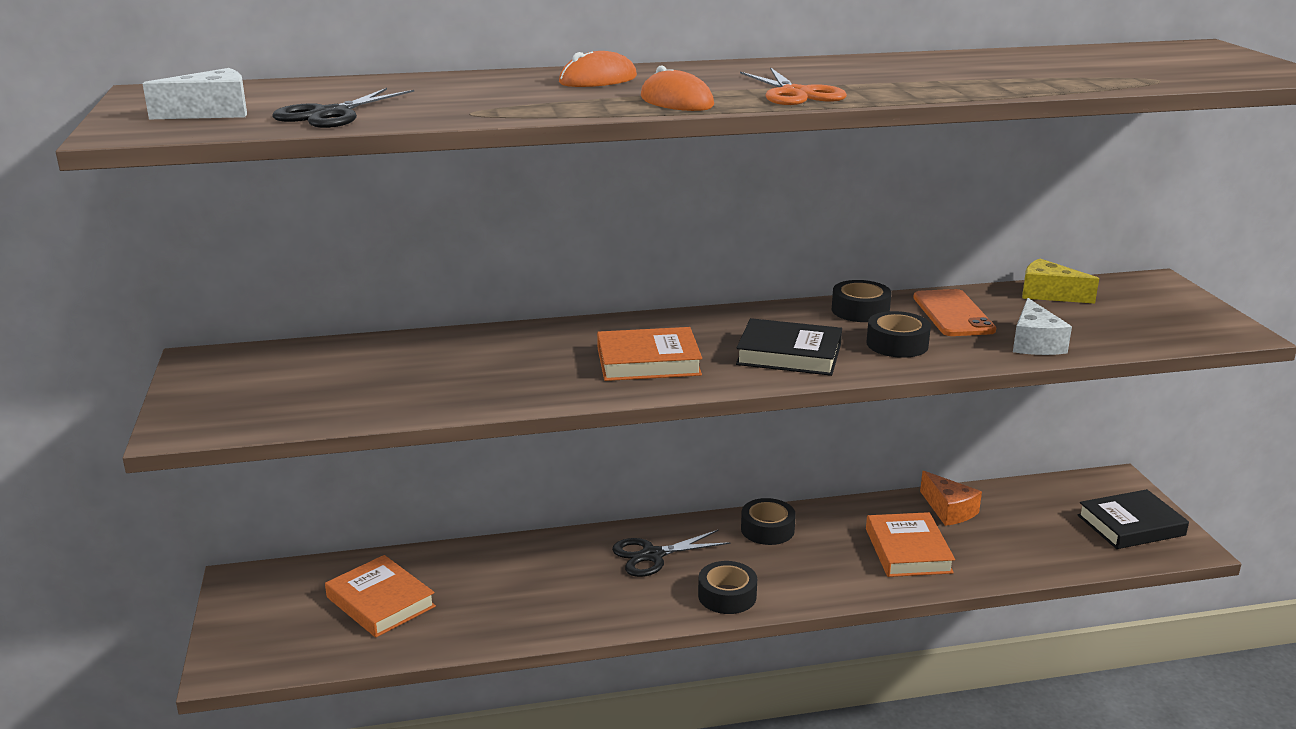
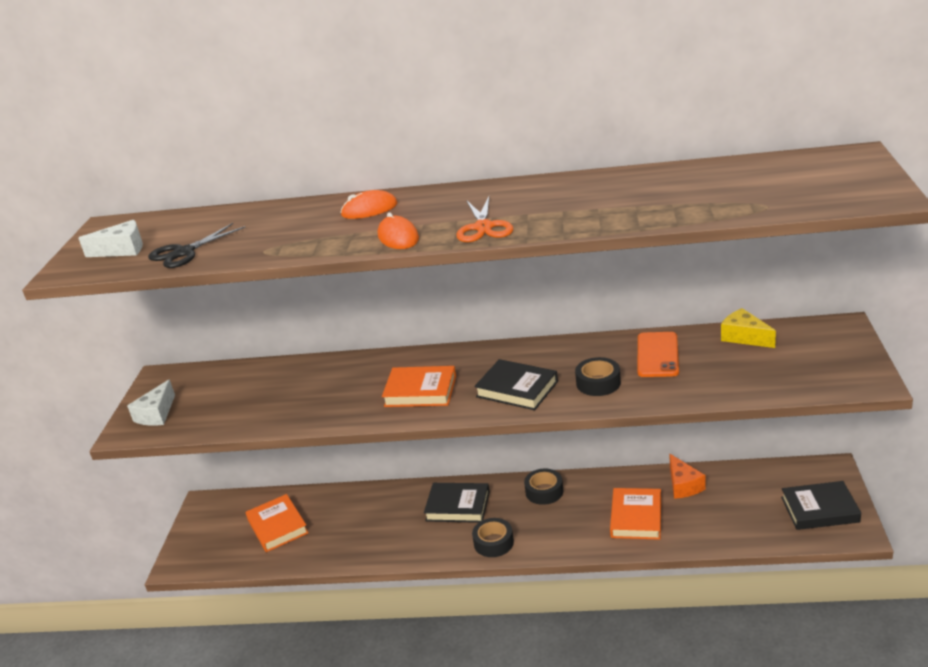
camera: 20 degrees right, 5 degrees up
black scissors [612,530,730,577] -> black book [424,483,490,523]
black tape [832,280,891,322] -> none
white cheese [1013,298,1072,355] -> white cheese moved to [127,380,175,426]

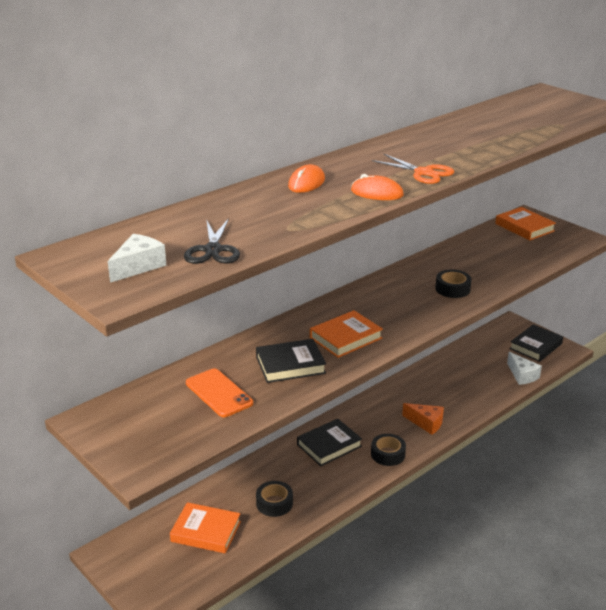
camera: 50 degrees left, 0 degrees up
white cheese [127,380,175,426] -> white cheese moved to [507,352,542,385]
black book [474,359,558,410] -> black book moved to [256,339,326,383]
black tape [524,469,563,505] -> black tape moved to [256,481,293,517]
orange book [610,488,661,540] -> orange book moved to [495,207,556,241]
orange phone [638,332,679,377] -> orange phone moved to [186,368,253,417]
orange cheese [669,454,706,499] -> orange cheese moved to [402,403,444,435]
yellow cheese [721,308,776,348] -> none

